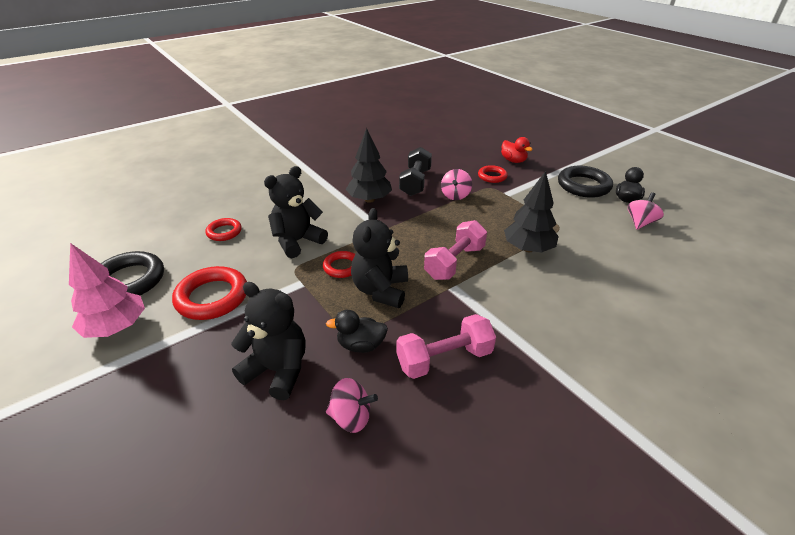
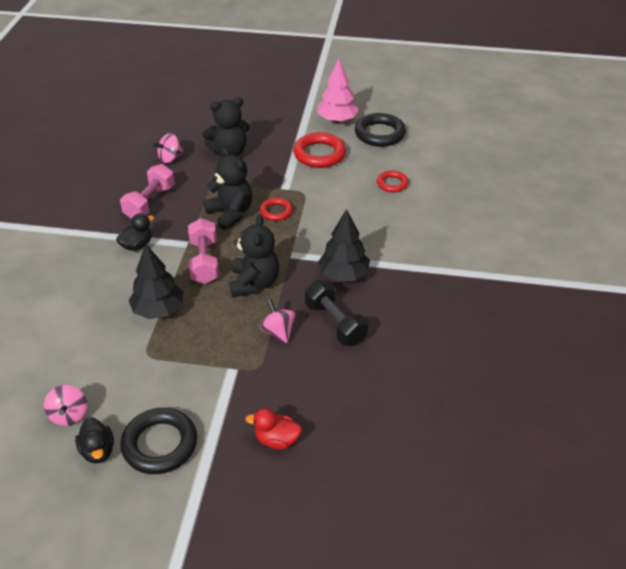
camera: 135 degrees right, 5 degrees up
black teddy bear [264,166,328,258] -> black teddy bear moved to [229,214,279,297]
black duck [326,310,388,353] -> black duck moved to [116,213,154,251]
red ring [478,165,508,183] -> none

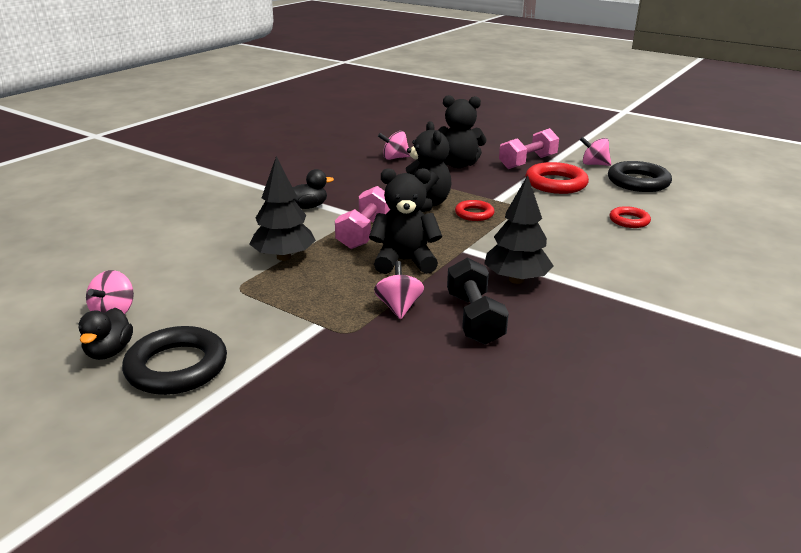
camera: 25 degrees right, 15 degrees down
pink dumbbell [120,164,175,219] -> pink dumbbell moved to [499,128,559,169]
black teddy bear [229,214,279,297] -> black teddy bear turned 120 degrees counterclockwise [369,168,442,274]
red duck [245,408,302,450] -> none
pink tree [317,59,359,123] -> pink spinning top [580,137,611,166]

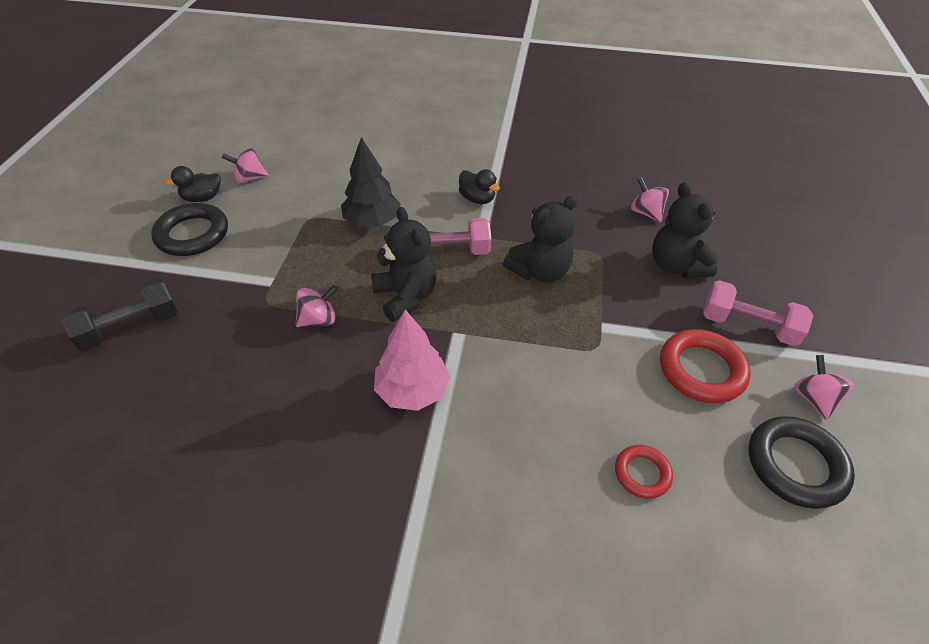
camera: 65 degrees right, 20 degrees up
black dumbbell [447,257,509,345] -> black dumbbell moved to [62,279,178,351]
red ring [455,200,495,221] -> none
black tree [484,175,554,284] -> pink tree [374,310,450,411]

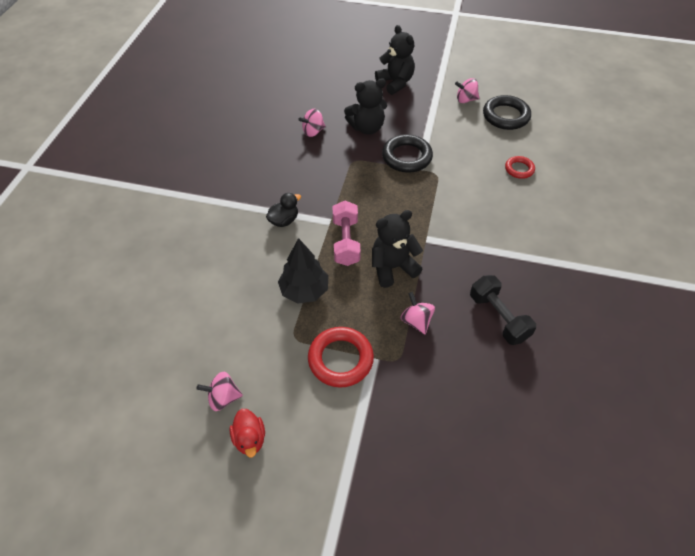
camera: 85 degrees left, 5 degrees up
black dumbbell [62,279,178,351] -> black dumbbell moved to [470,275,536,345]
black ring [151,203,228,256] -> black ring moved to [382,134,433,173]
black duck [164,166,221,202] -> red duck [229,409,265,457]
pink spinning top [222,148,269,183] -> pink spinning top turned 90 degrees clockwise [197,372,243,411]
pink tree [374,310,450,411] -> none
black teddy bear [503,195,578,283] -> black teddy bear moved to [375,25,415,95]
red ring [660,329,751,403] -> red ring moved to [308,327,374,388]
pink dumbbell [703,280,814,346] -> none

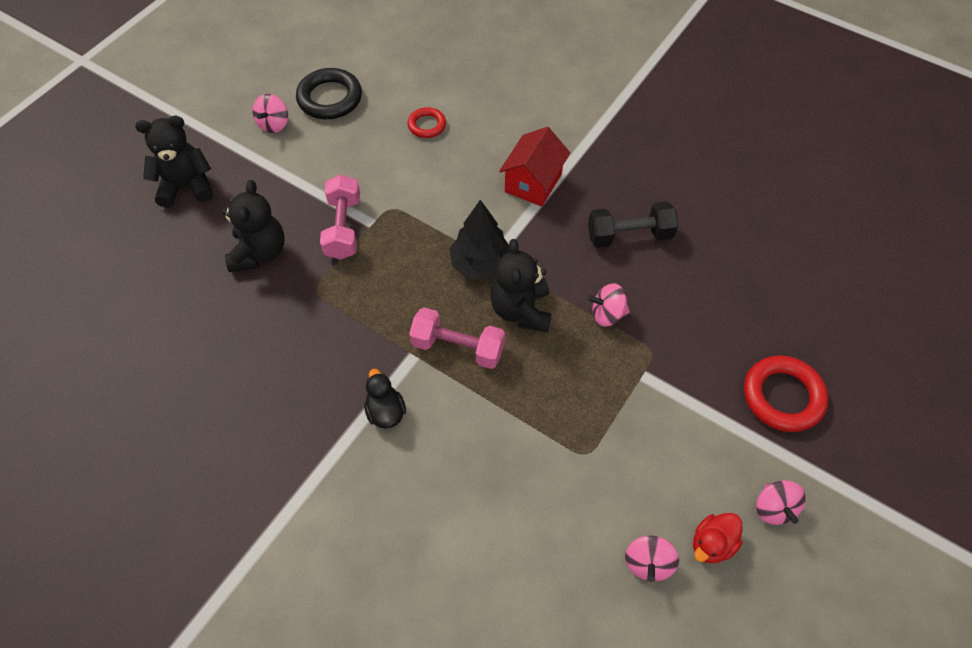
camera: 70 degrees left, 5 degrees up
red duck [229,409,265,457] -> red duck turned 135 degrees clockwise [693,513,743,563]
black tree [278,238,329,304] -> black tree moved to [449,200,510,279]
pink spinning top [299,109,325,137] -> pink spinning top moved to [756,480,806,525]
red ring [308,327,374,388] -> red ring moved to [744,355,828,432]
black ring [382,134,433,173] -> pink dumbbell [320,175,360,260]
none -> red house [499,127,570,207]

